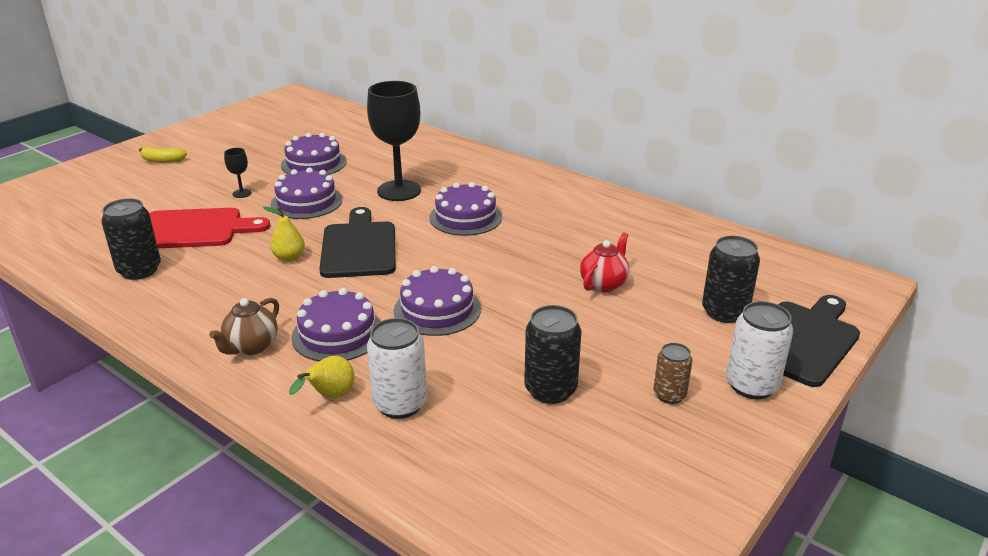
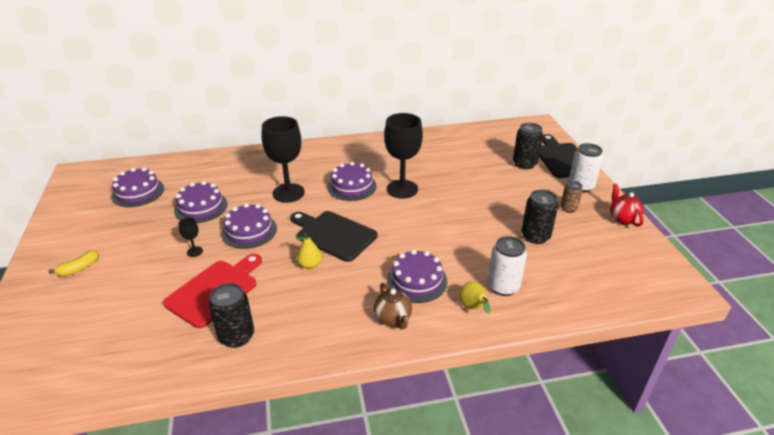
camera: 50 degrees left, 5 degrees up
purple cake [394,266,481,336] -> purple cake moved to [111,167,164,207]
red teapot [580,232,629,292] -> red teapot moved to [610,184,644,227]
none -> black goblet [384,113,423,199]

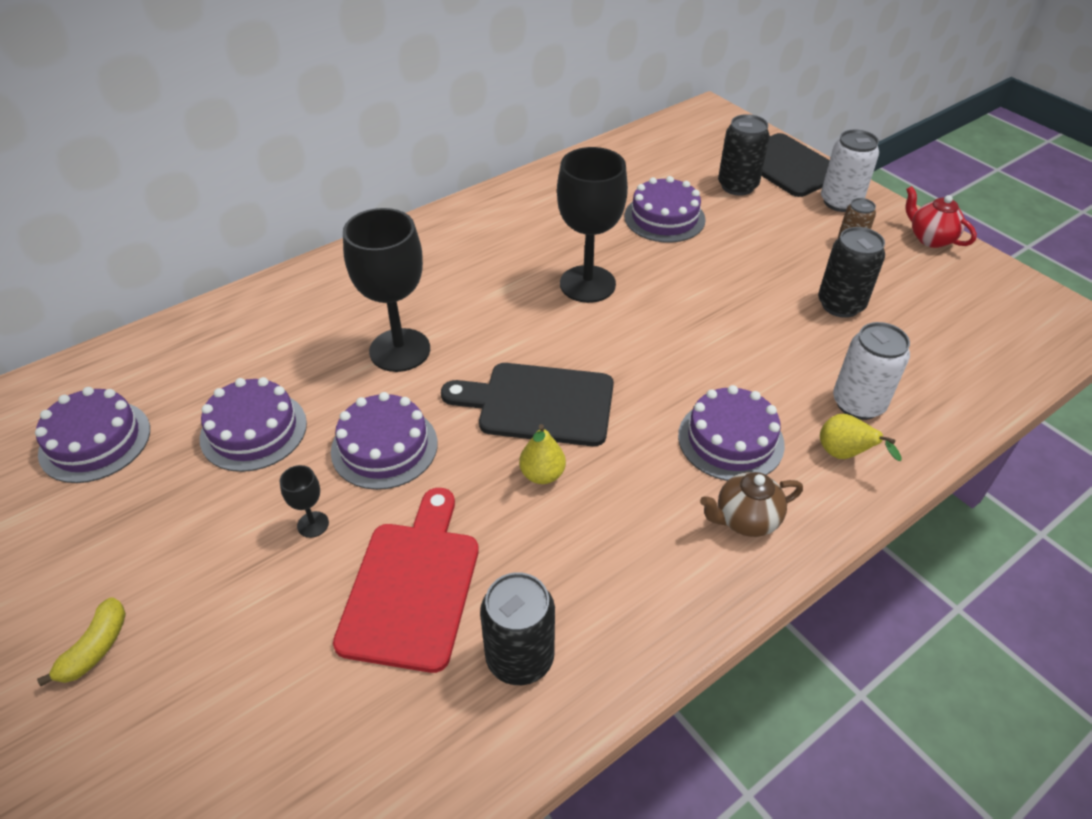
camera: 25 degrees left, 10 degrees up
purple cake [327,162,377,201] -> purple cake moved to [624,176,706,243]
brown teapot [374,283,412,329] -> brown teapot turned 120 degrees clockwise [700,472,803,537]

